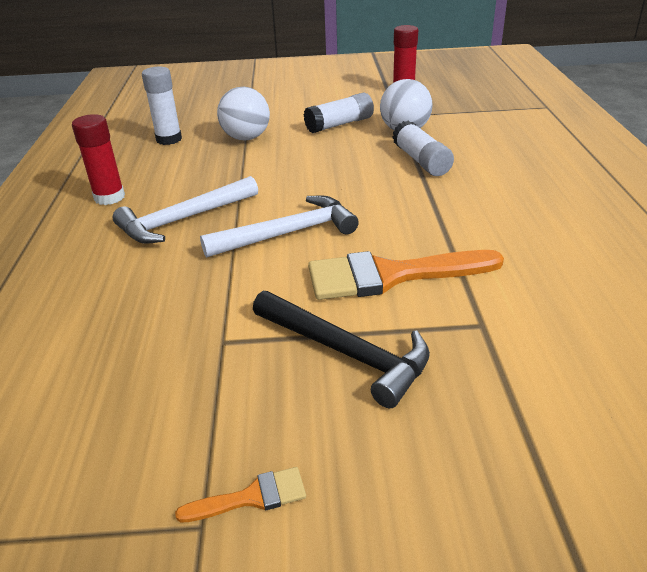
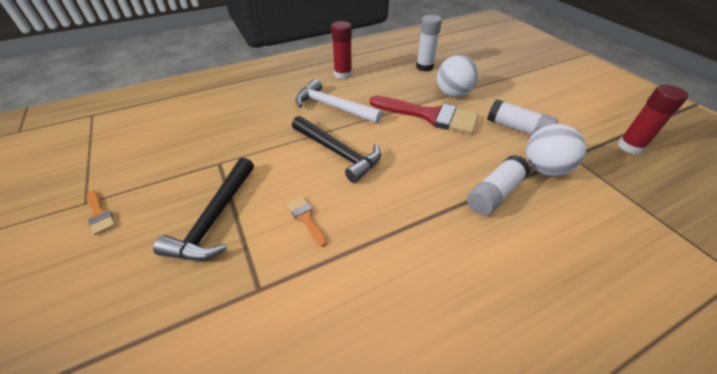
camera: 65 degrees right, 10 degrees up
white hammer [200,196,359,258] -> black hammer [292,116,381,183]
orange brush [308,250,504,300] -> orange brush [287,196,327,247], size x0.44
none -> red brush [370,96,479,134]

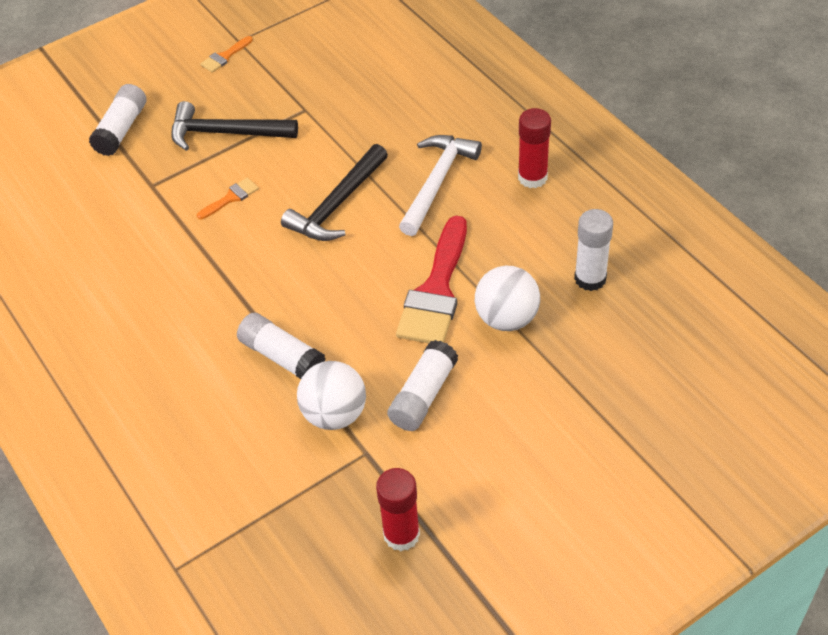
camera: 85 degrees right, 5 degrees up
none -> white glue stick [89,84,147,156]

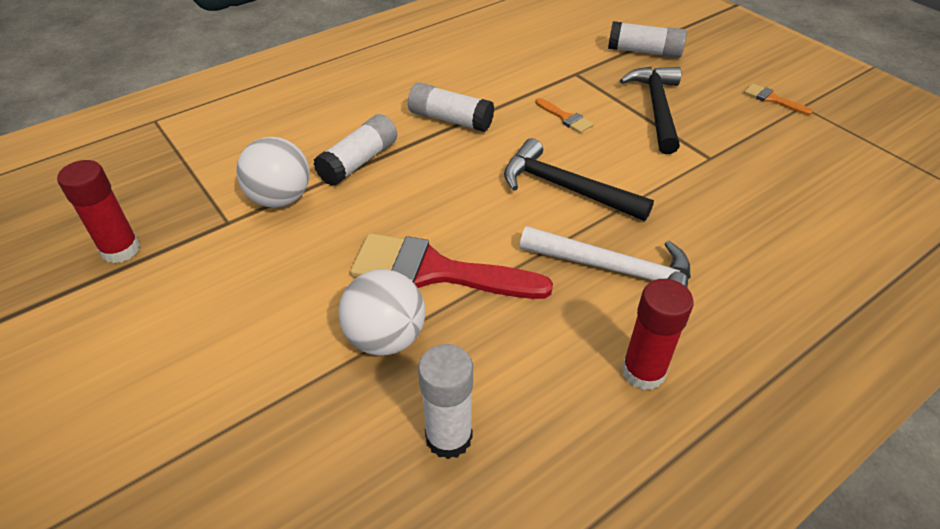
camera: 85 degrees right, 5 degrees down
white glue stick [387,340,458,431] -> white glue stick moved to [408,82,494,132]

